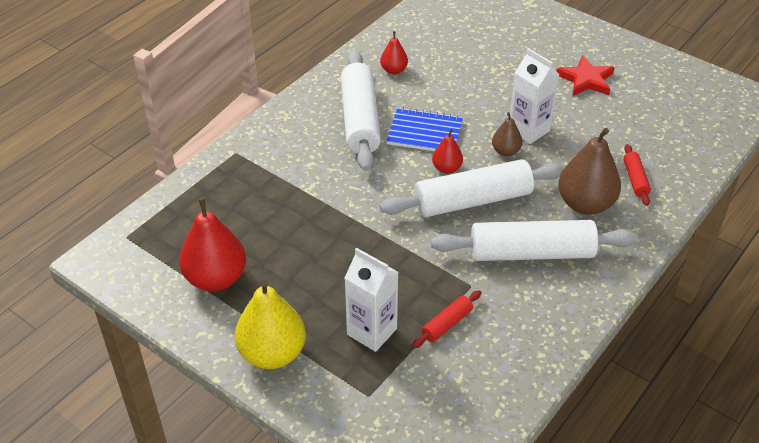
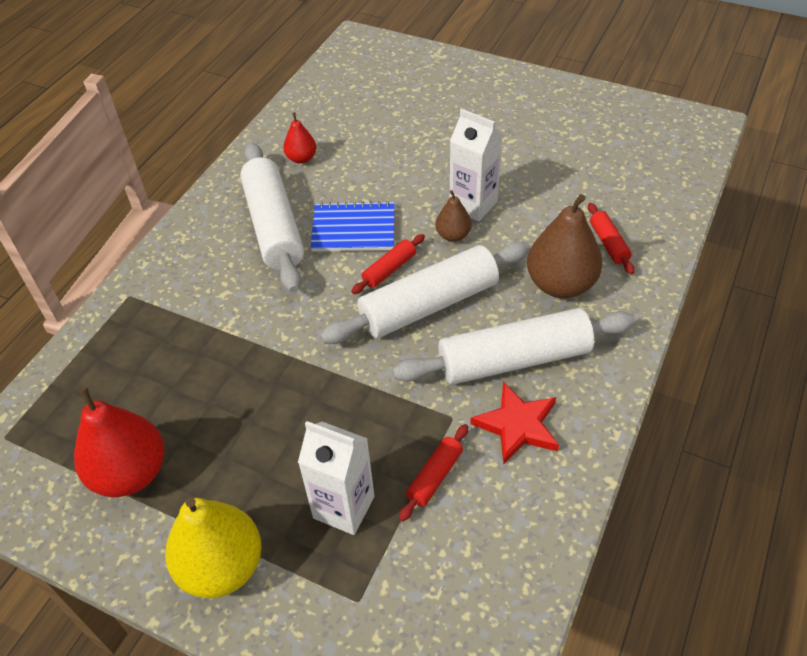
camera: 10 degrees left, 5 degrees up
red pear [432,129,463,174] -> red rolling pin [351,234,425,294]
red star [556,55,615,96] -> red star moved to [470,382,559,464]

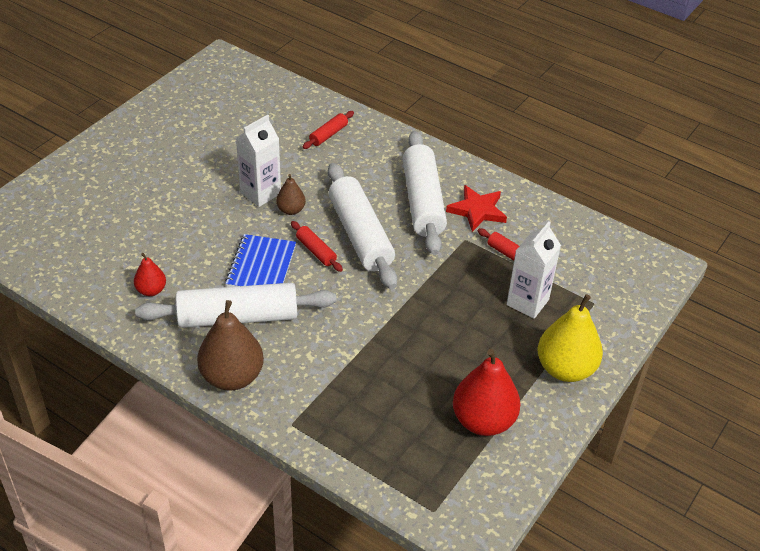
camera: 85 degrees left, 5 degrees down
brown pear [527,194,602,298] -> brown pear moved to [197,300,264,391]
red rolling pin [588,203,635,274] -> red rolling pin turned 45 degrees counterclockwise [303,111,354,149]

